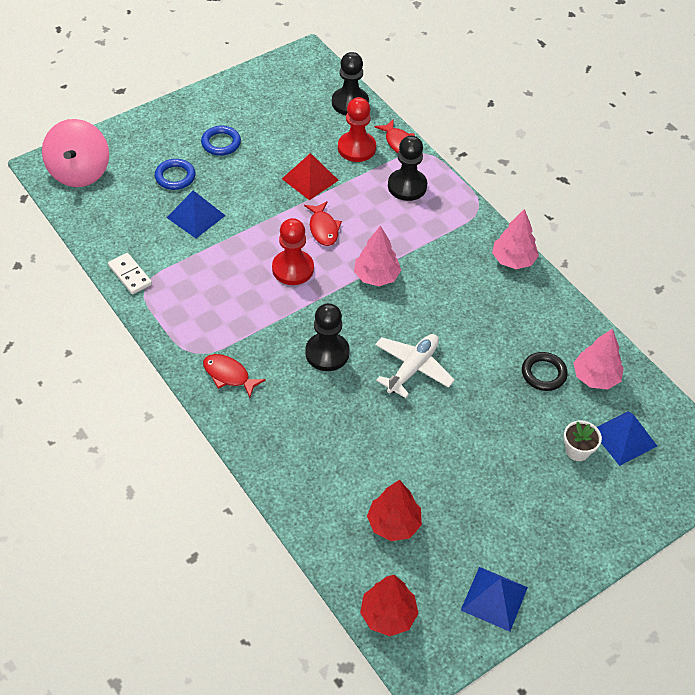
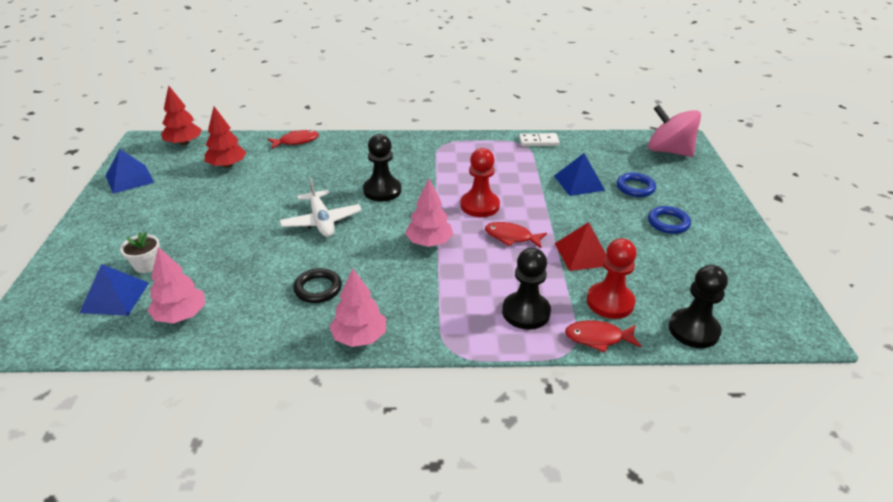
camera: 125 degrees right, 15 degrees down
red fish [203,354,266,398] -> red fish moved to [267,130,319,149]
black ring [522,352,568,391] -> black ring moved to [293,268,342,303]

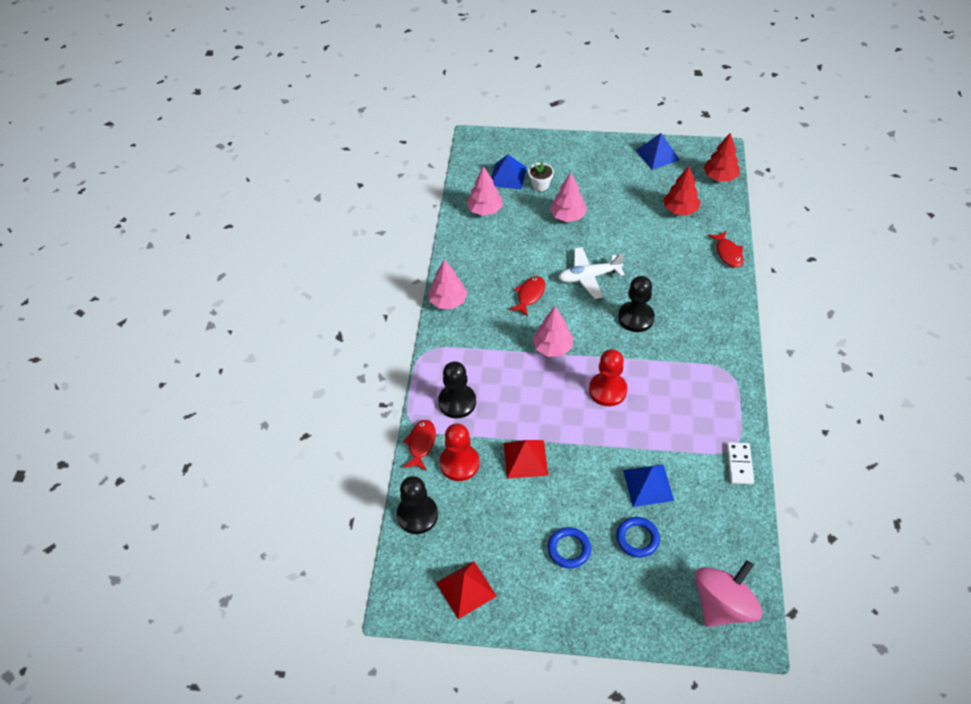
camera: 100 degrees right, 15 degrees up
black ring [293,268,342,303] -> none
red fish [485,222,547,248] -> red fish moved to [509,276,545,317]
none -> red pyramid [436,561,497,619]
none -> pink tree [550,172,587,222]

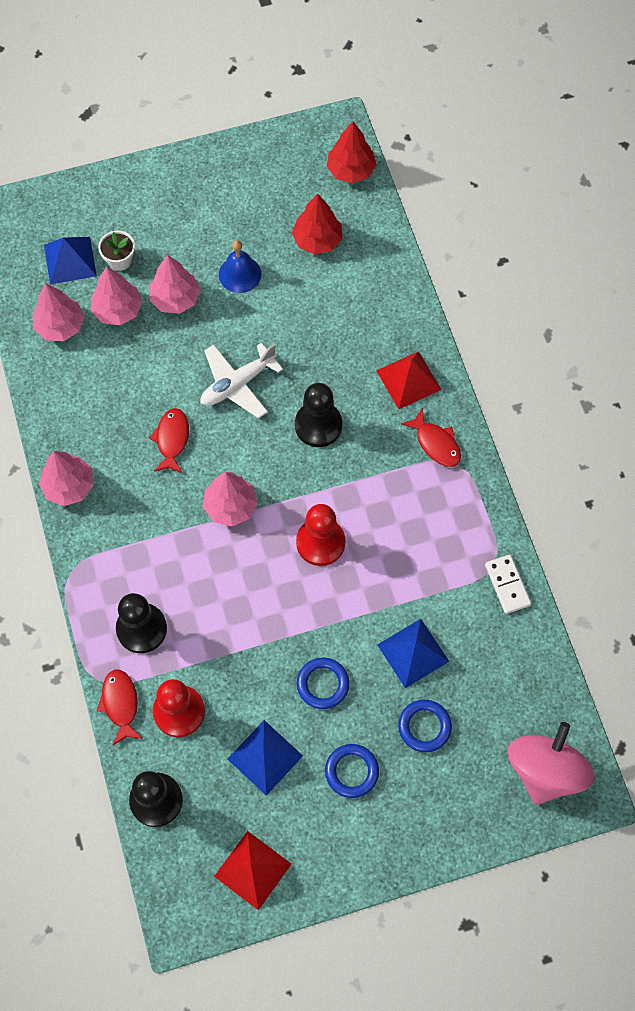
camera: 25 degrees left, 15 degrees up
red pyramid [504,440,548,479] -> red pyramid moved to [376,351,441,409]
blue pyramid [636,133,680,170] -> blue pyramid moved to [228,720,303,796]
red fish [708,231,744,268] -> red fish moved to [401,408,461,467]
none -> pink tree [91,266,143,325]
none -> blue bell [219,240,261,293]
none -> blue ring [297,658,349,709]

